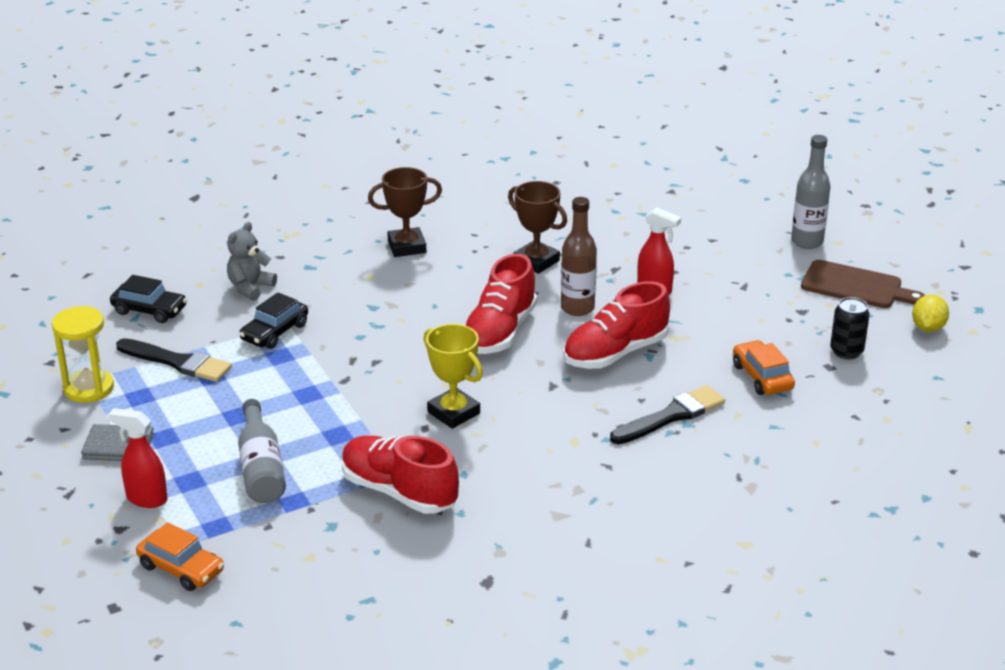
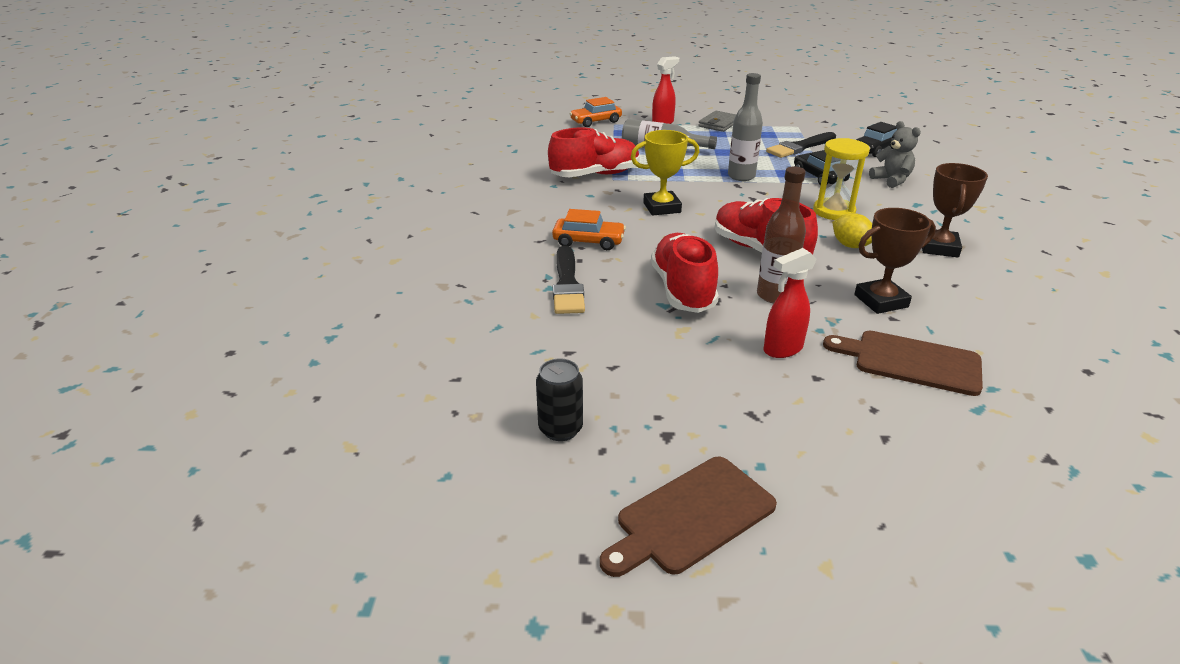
camera: 120 degrees right, 0 degrees up
yellow hourglass [52,306,114,403] -> yellow hourglass moved to [813,138,870,220]
orange car [733,340,795,395] -> orange car moved to [552,209,626,250]
grey bottle [791,135,831,249] -> grey bottle moved to [728,73,763,181]
yellow lemon [912,294,949,332] -> yellow lemon moved to [832,213,872,248]
none -> brown cutting board [823,331,983,396]

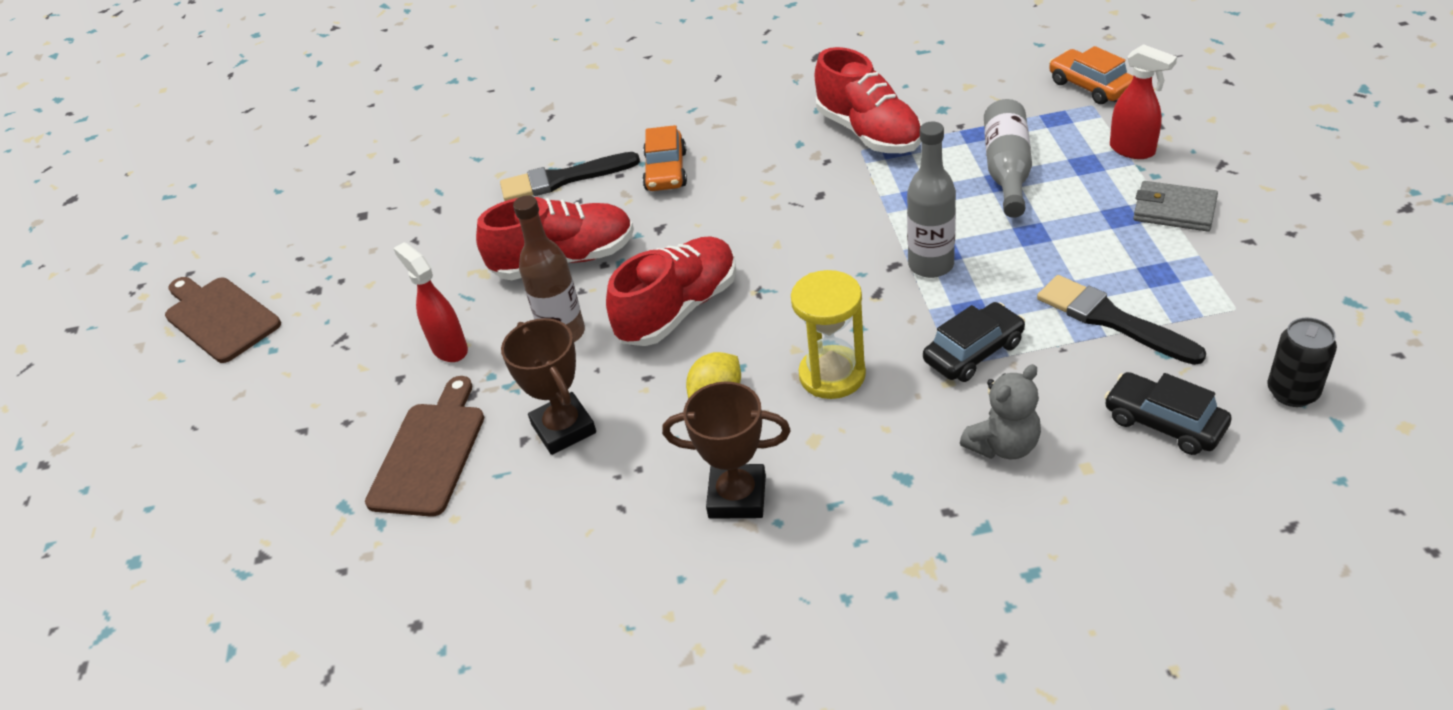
camera: 85 degrees right, 10 degrees up
black can [536,358,583,441] -> black can moved to [1267,318,1337,407]
yellow trophy [631,130,699,216] -> none

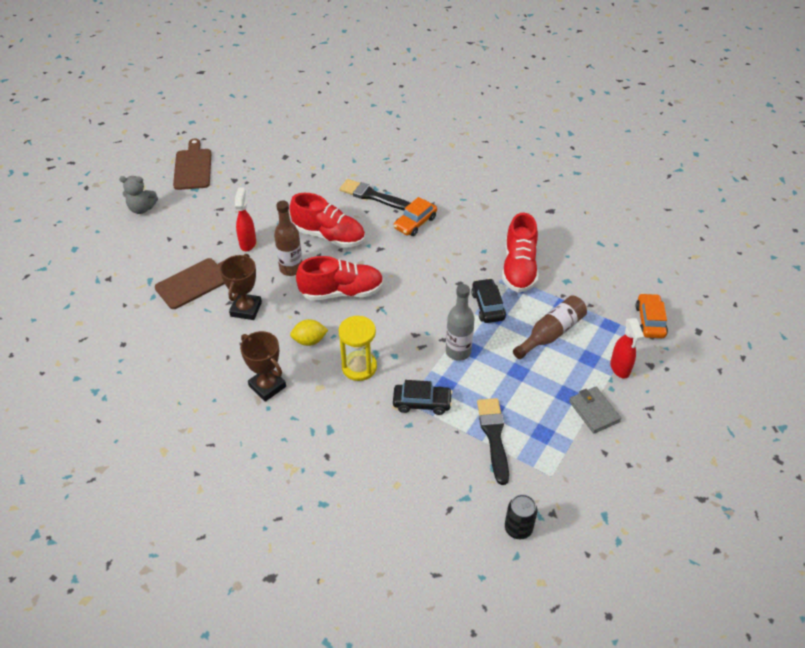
camera: 35 degrees right, 5 degrees up
grey teddy bear [960,364,1041,459] -> grey teddy bear moved to [119,176,158,214]
grey bottle [984,99,1032,218] -> brown bottle [513,296,587,359]
black car [1104,372,1232,455] -> black car moved to [471,278,506,323]

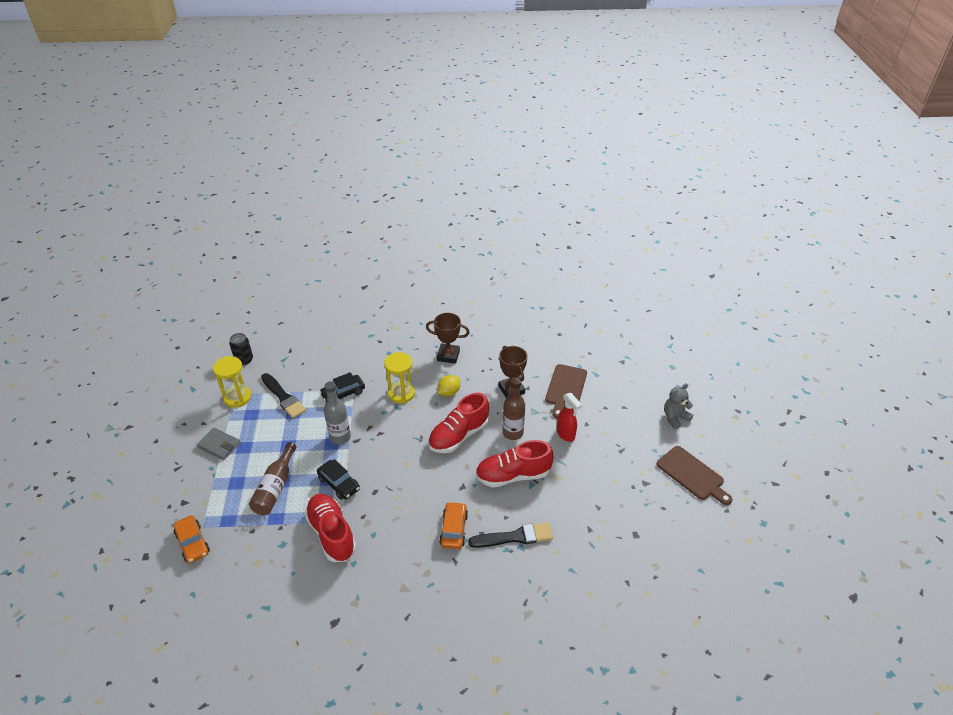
camera: 145 degrees right, 5 degrees down
red spray bottle [610,318,644,379] -> none
none -> yellow hourglass [213,356,251,408]

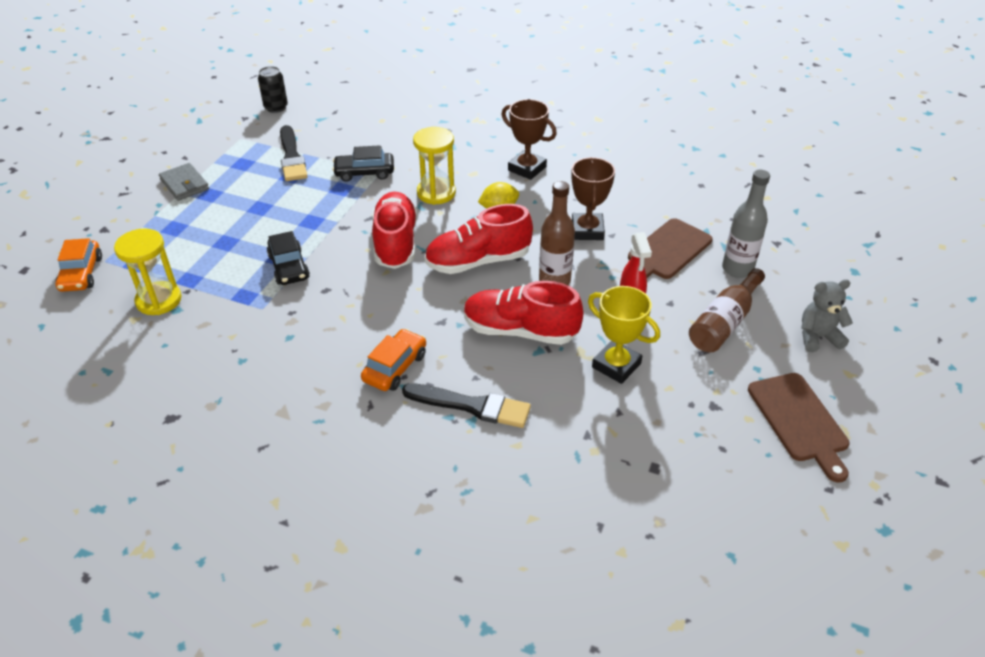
camera: 25 degrees right, 0 degrees up
yellow hourglass [213,356,251,408] -> yellow hourglass moved to [114,229,182,315]
brown bottle [249,442,296,515] -> brown bottle moved to [689,268,765,353]
red shoe [305,494,356,562] -> red shoe moved to [372,192,417,269]
grey bottle [324,381,351,444] -> grey bottle moved to [722,170,770,278]
none -> yellow trophy [588,286,660,384]

